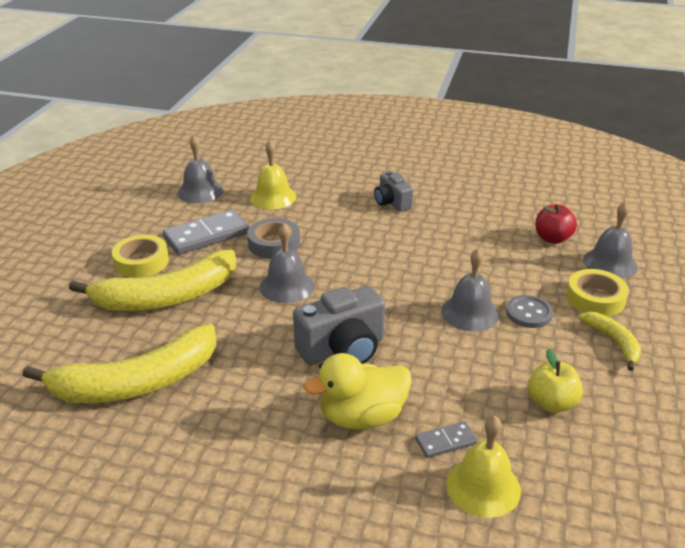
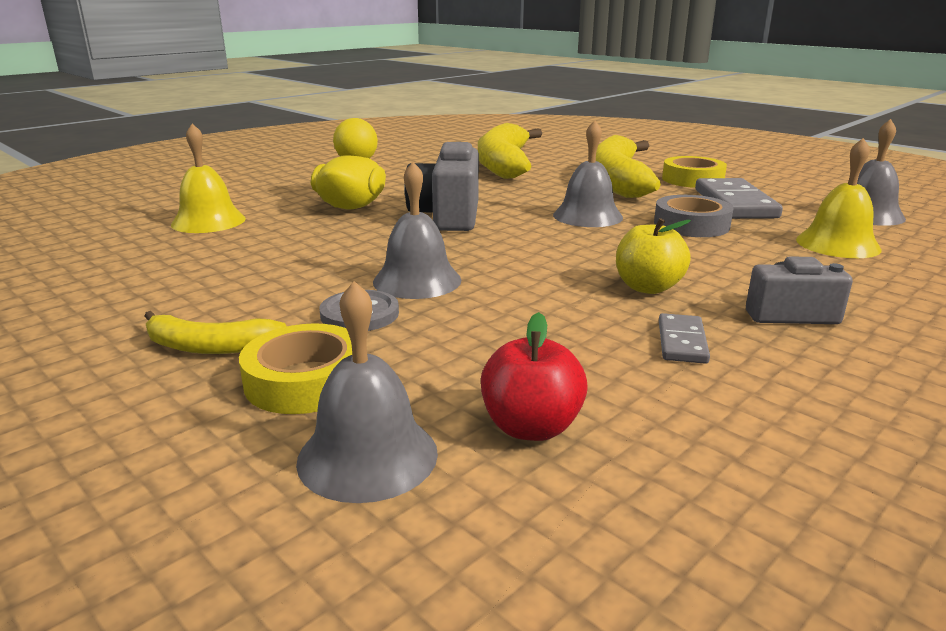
camera: 120 degrees right, 10 degrees down
grey domino [415,421,478,458] -> grey domino moved to [659,313,710,364]
yellow apple [528,349,583,413] -> yellow apple moved to [616,218,691,294]

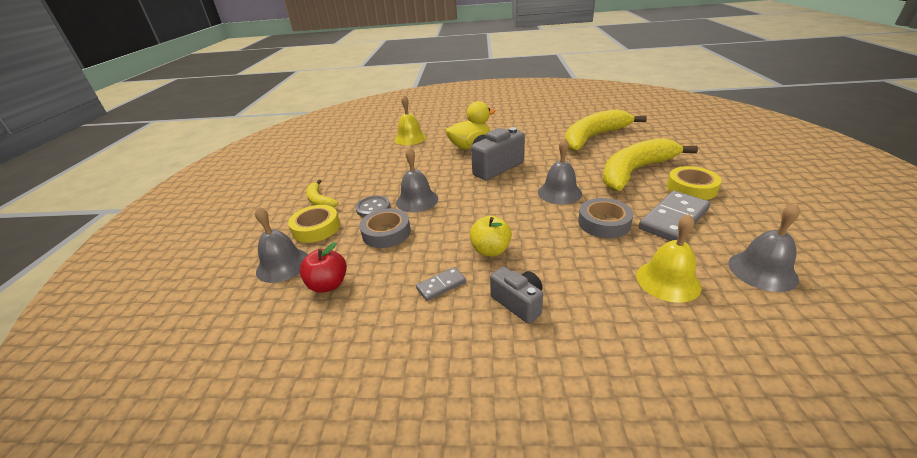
camera: 50 degrees right, 10 degrees up
none -> grey tape [359,208,411,248]

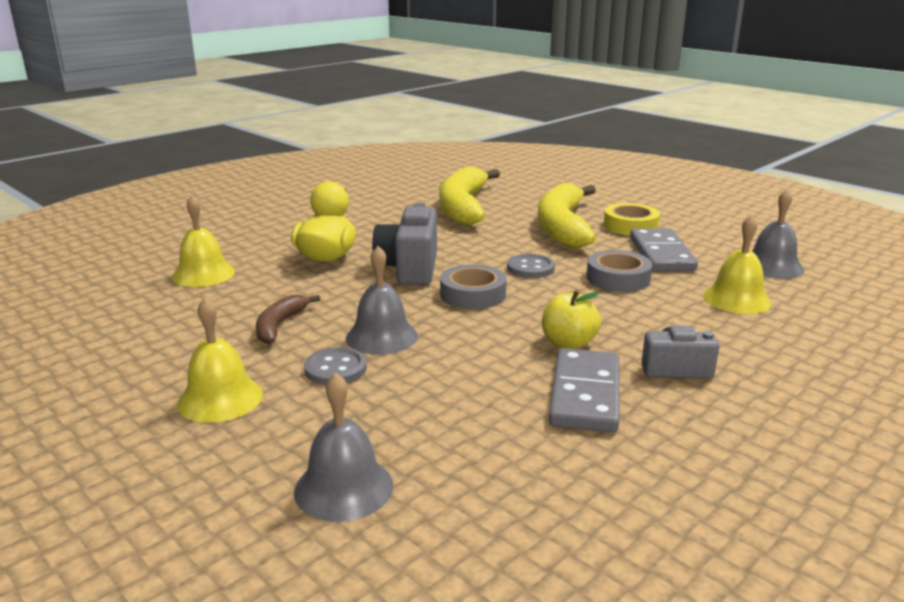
camera: 50 degrees left, 10 degrees down
yellow tape [288,205,340,243] -> none
red apple [300,242,347,293] -> none
yellow banana [306,180,338,207] -> yellow bell [177,297,263,423]
grey tape [359,208,411,248] -> grey tape moved to [440,265,507,309]
grey domino [416,267,466,301] -> grey domino [549,348,619,433], size x1.94
grey bell [538,138,582,205] -> grey button [507,254,555,278]
none -> brown banana [256,295,320,344]

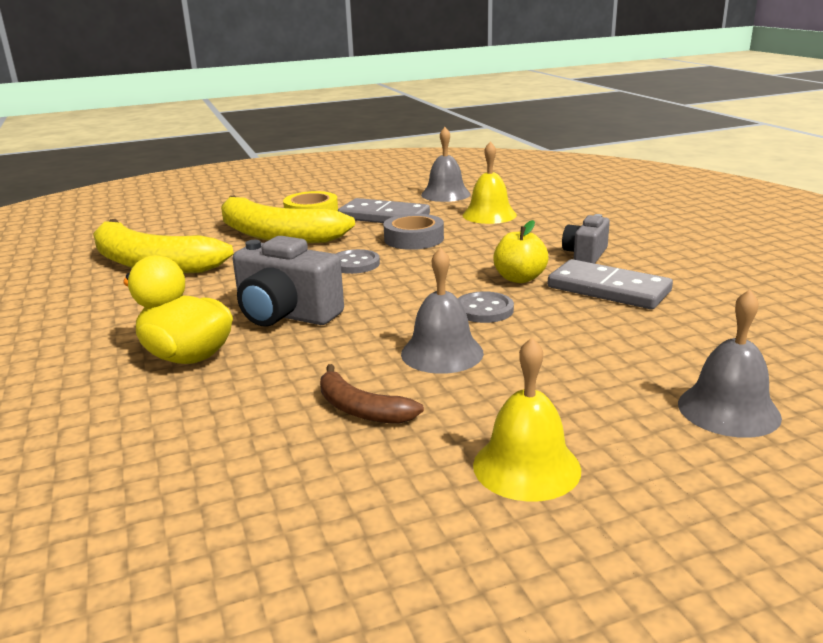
camera: 65 degrees left, 0 degrees up
yellow bell [172,195,235,287] -> none
grey button [304,347,367,385] -> grey button moved to [457,291,514,323]
grey tape [440,265,507,309] -> none

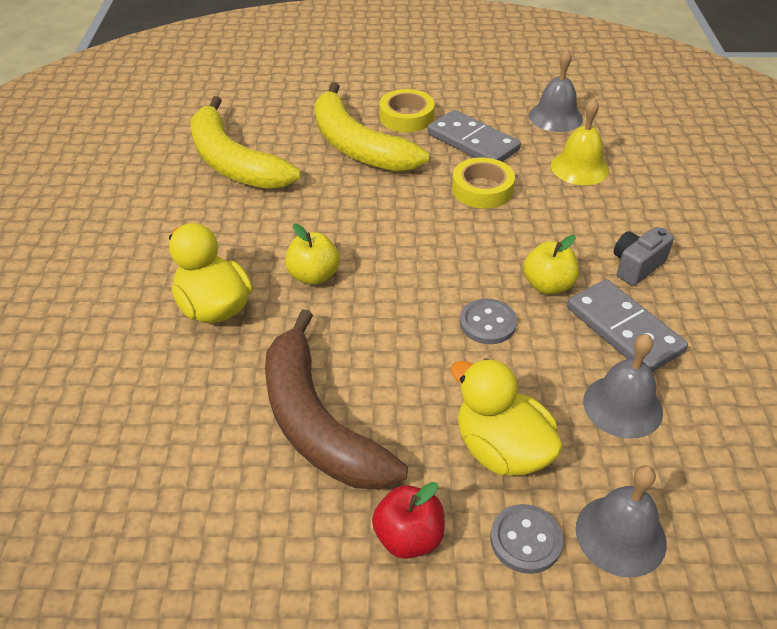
camera: 20 degrees right, 20 degrees up
grey camera [233,236,344,327] -> yellow apple [285,223,340,285]
brown banana [320,364,424,424] -> brown banana [265,309,408,489], size x2.06
grey button [336,249,380,274] -> grey button moved to [490,504,563,574]
grey tape [384,214,444,250] -> yellow tape [452,157,515,209]
grey bell [401,247,484,374] -> grey bell moved to [583,334,663,439]
yellow bell [473,337,581,502] -> red apple [372,482,445,559]
none -> yellow duck [450,358,563,476]

